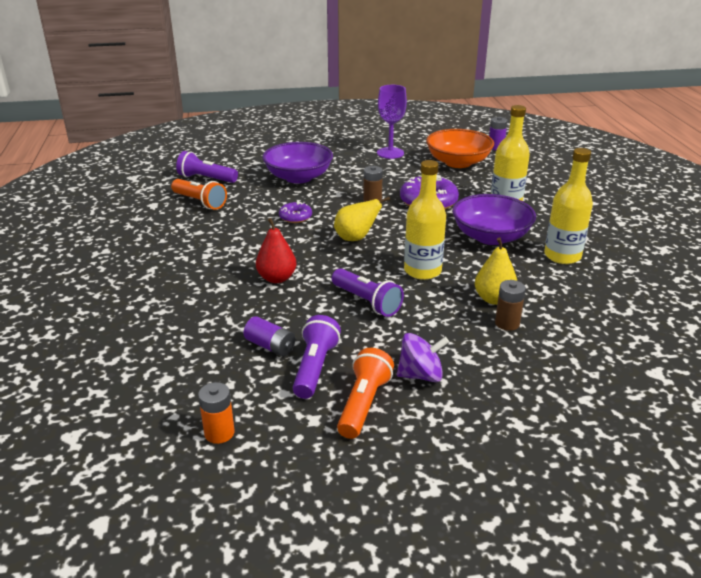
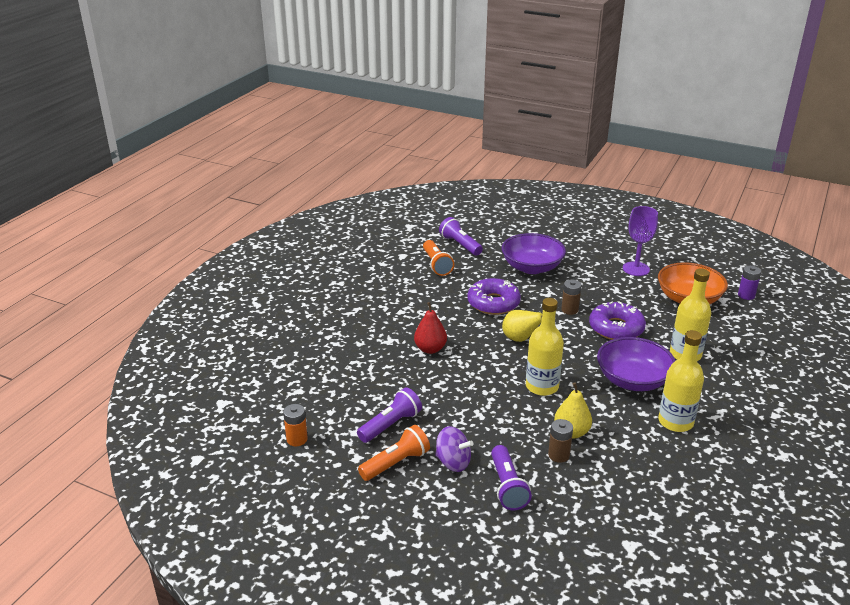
camera: 35 degrees right, 0 degrees up
purple battery [243,316,296,356] -> none
purple donut [279,202,312,223] -> purple donut [467,278,521,315], size x1.82
purple flashlight [332,268,404,317] -> purple flashlight moved to [491,445,532,510]

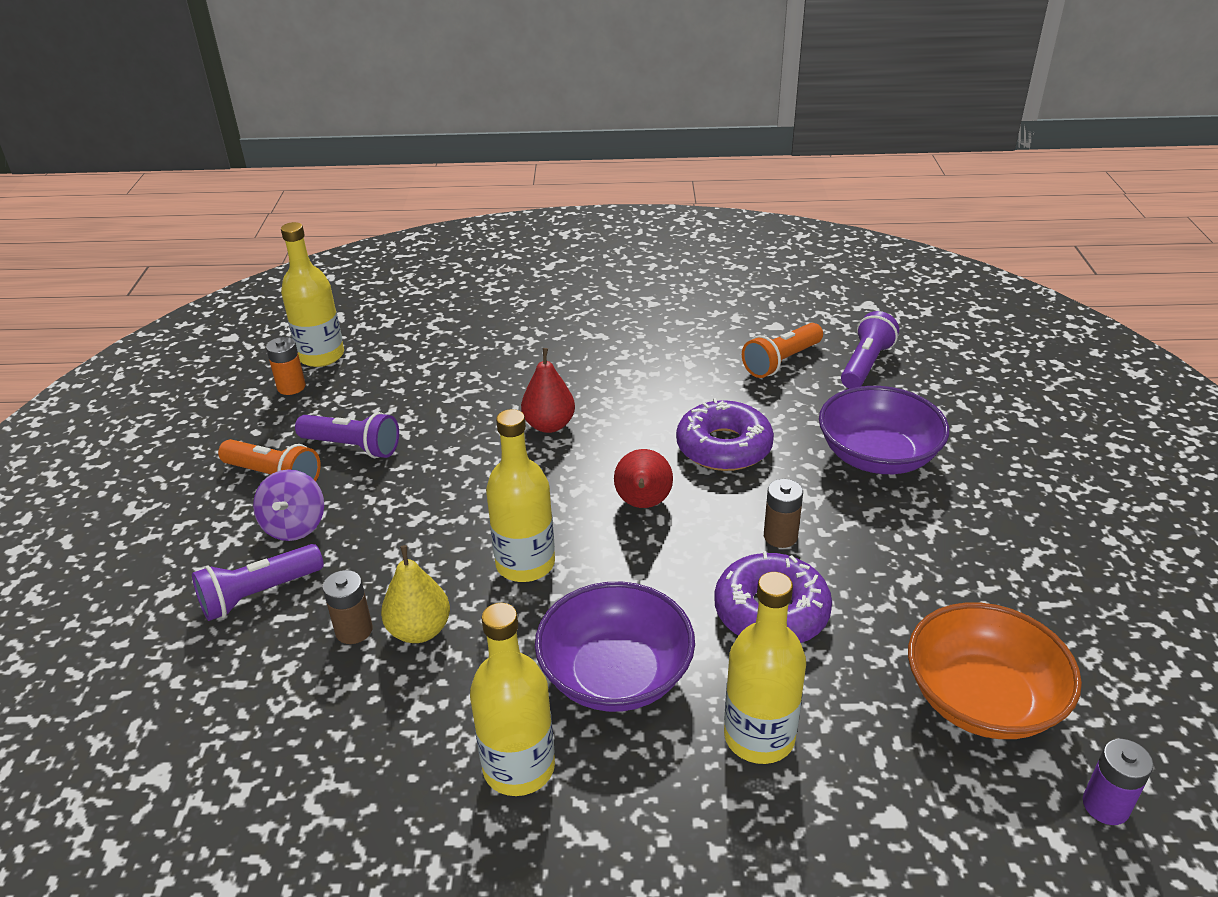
camera: 65 degrees right, 5 degrees up
yellow pear [502,310,542,342] -> red pear [614,449,673,508]
purple goblet [623,206,658,276] -> none
none -> yellow bottle [281,222,344,367]

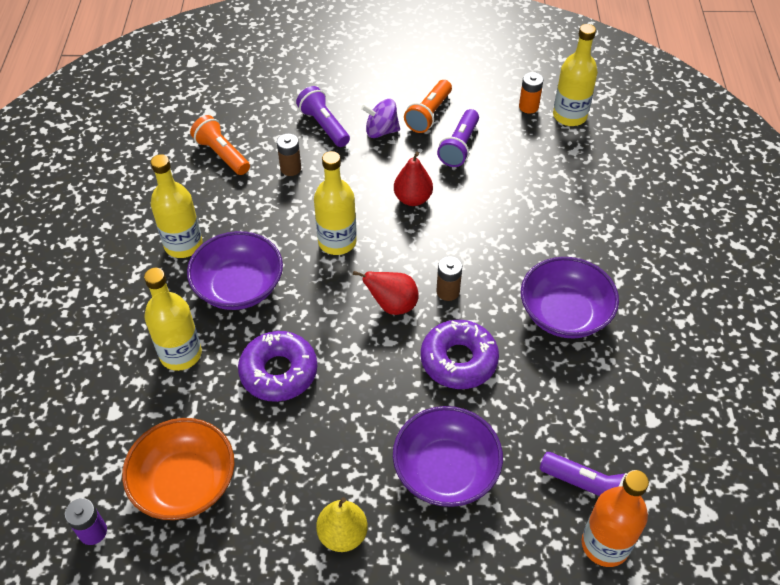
camera: 90 degrees right, 15 degrees up
yellow pear [381,545,450,643] -> yellow pear moved to [316,497,368,552]
red pear [521,348,575,433] -> red pear moved to [394,152,433,206]
orange flashlight [742,323,823,378] -> orange flashlight moved to [190,115,250,175]
brown battery [764,479,803,548] -> brown battery moved to [436,256,462,301]
none -> purple bowl [521,257,619,339]
none -> orange bottle [582,470,649,567]

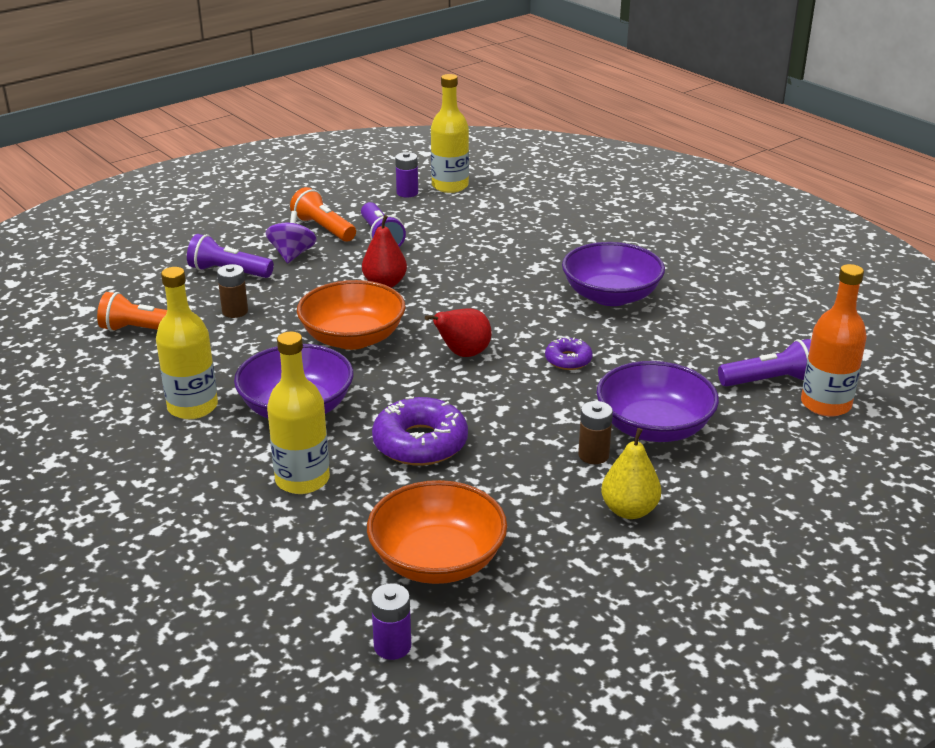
camera: 40 degrees left, 20 degrees down
yellow bottle [314,151,357,255] -> orange bowl [297,280,405,350]
purple spinning top [361,99,400,138] -> purple spinning top turned 135 degrees clockwise [266,211,317,264]
orange flashlight [404,80,452,133] -> orange flashlight turned 150 degrees clockwise [290,187,356,242]
purple donut [421,320,499,389] -> purple donut [545,337,593,370], size x0.55
brown battery [436,256,462,301] -> brown battery moved to [578,401,613,464]
orange battery [519,72,543,113] -> purple battery [395,152,418,198]

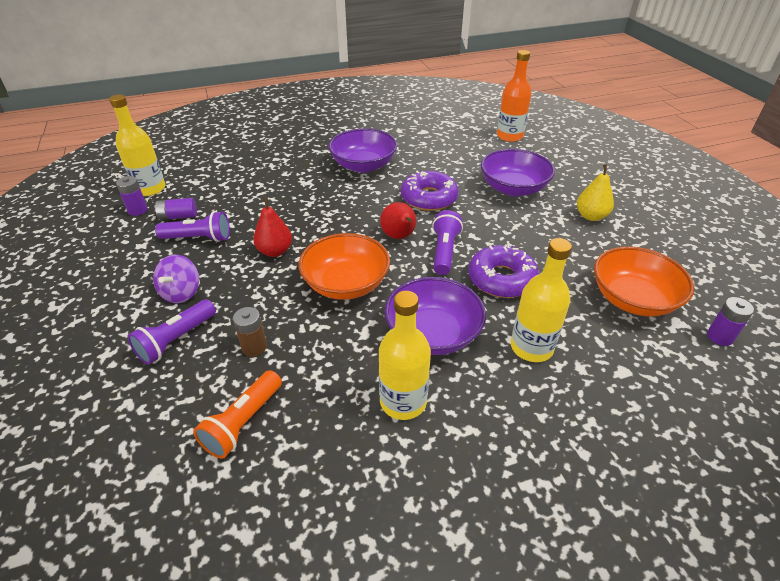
camera: 70 degrees left, 10 degrees up
purple spinning top [266,211,317,264] -> purple spinning top turned 105 degrees counterclockwise [153,255,199,303]
orange flashlight [290,187,356,242] -> none
purple donut [545,337,593,370] -> purple donut [401,170,459,211], size x1.82
brown battery [578,401,613,464] -> none
purple flashlight [718,339,811,387] -> purple flashlight moved to [432,210,463,275]
none -> purple battery [155,198,197,220]

